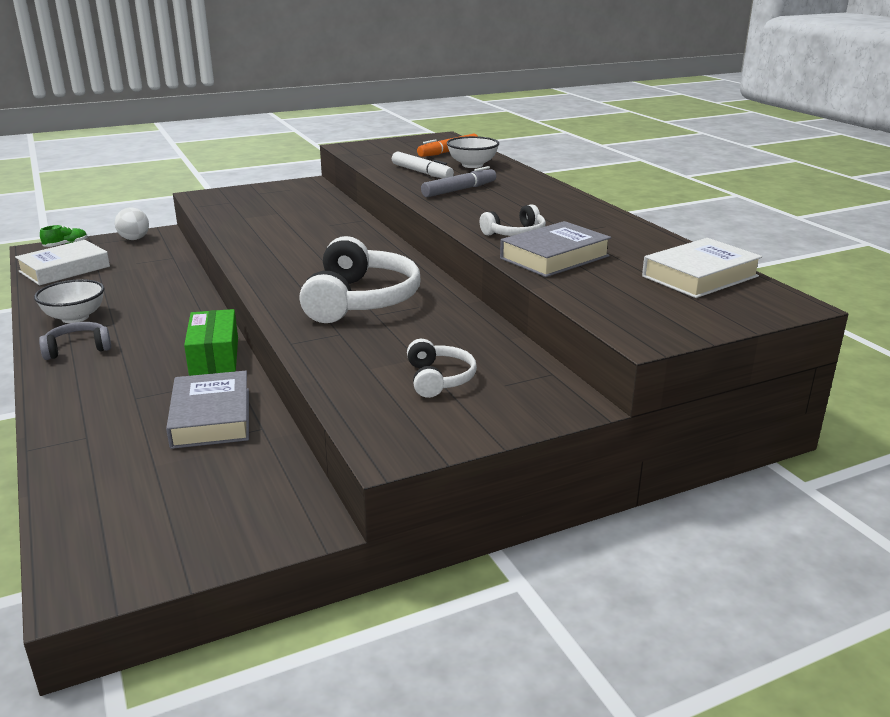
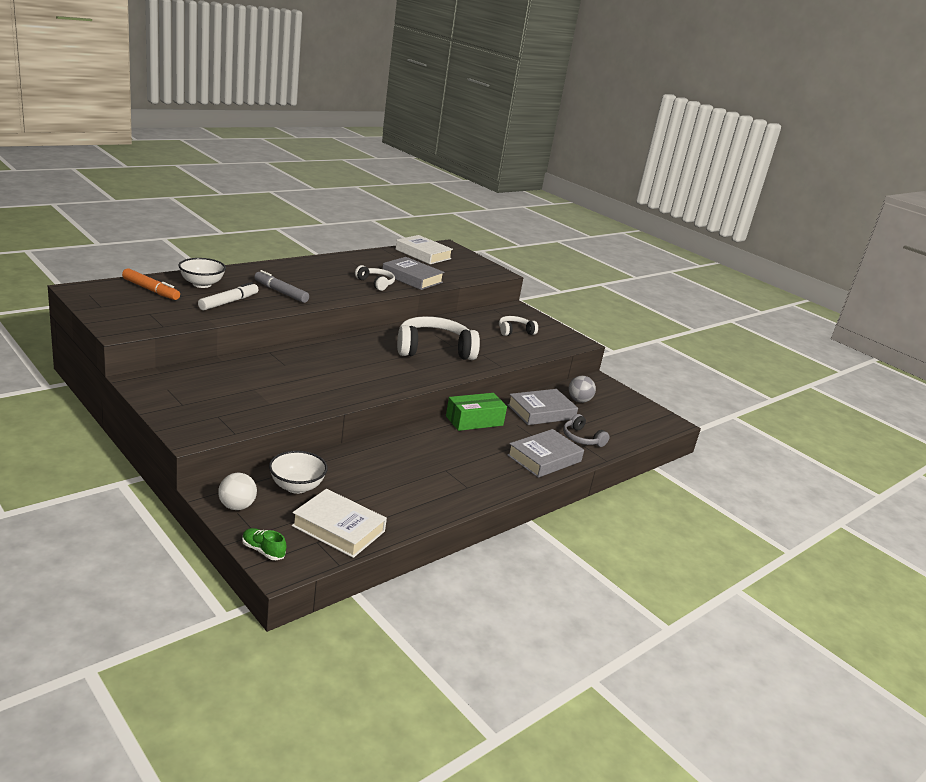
camera: 110 degrees left, 0 degrees up
white bowl [34,279,105,323] -> white bowl moved to [269,451,328,494]
grey headphones [39,322,111,360] -> grey headphones moved to [563,414,610,447]
none -> grey book [507,429,584,478]
none -> grey ball [569,376,596,403]

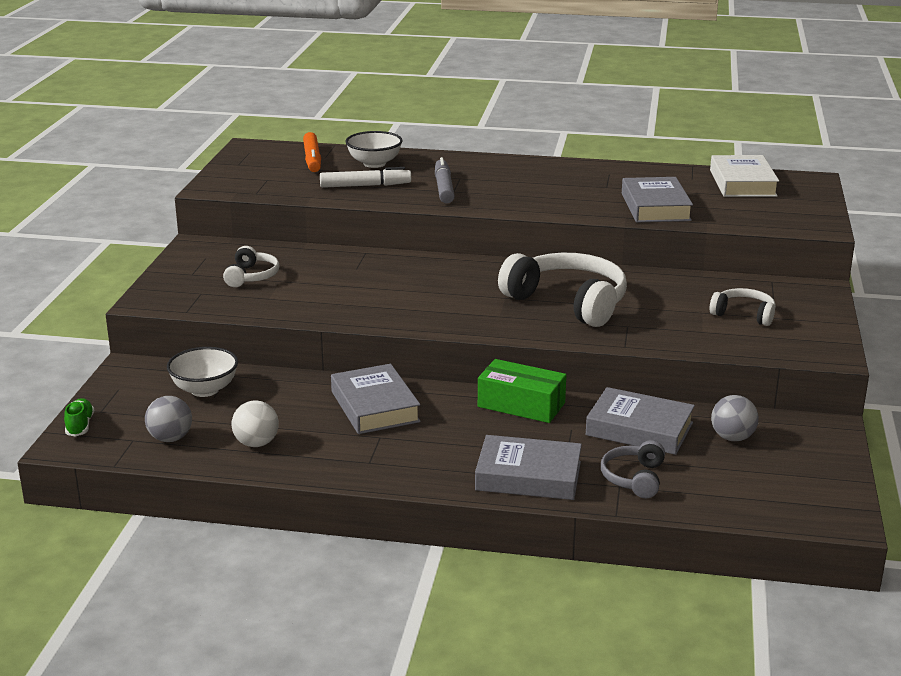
camera: 55 degrees right, 0 degrees up
white ball [218,473,257,510] -> white ball moved to [232,400,279,447]
white book [292,489,387,558] -> grey ball [145,396,192,442]
white headphones [355,265,395,291] -> white headphones moved to [223,246,279,287]
none -> grey book [331,364,421,434]

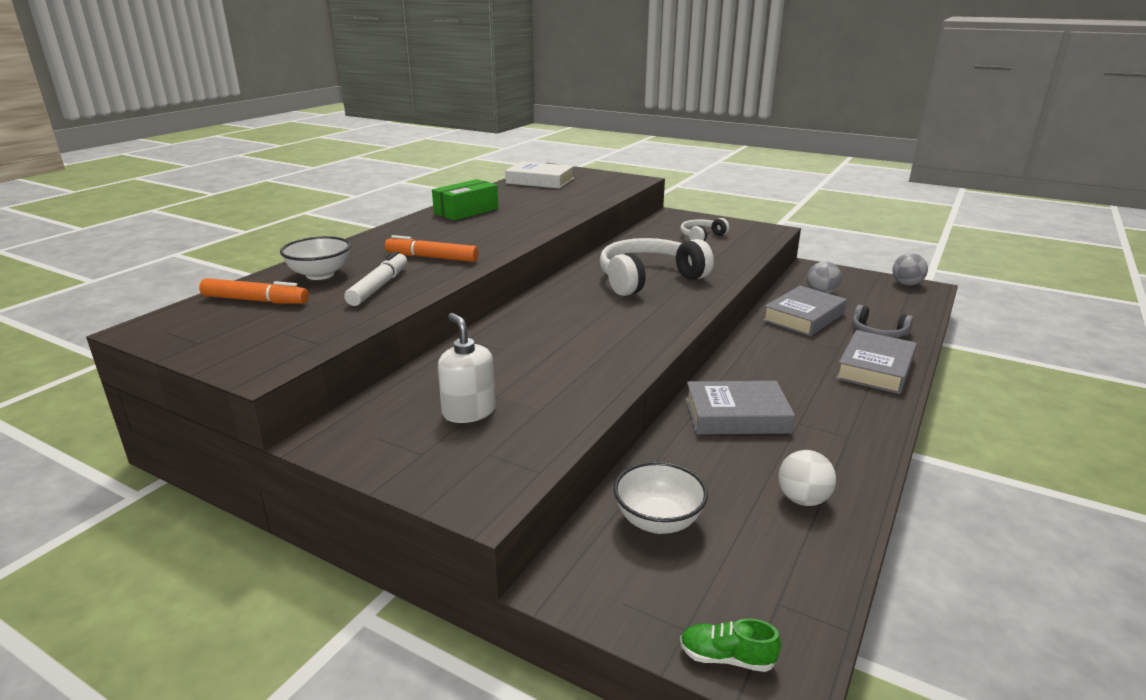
camera: 70 degrees left, 0 degrees up
grey ball [145,396,192,442] -> grey ball moved to [892,253,928,286]
white headphones [223,246,279,287] -> white soap dispenser [438,313,496,423]
grey marker [435,157,455,203] -> orange marker [385,235,478,262]
green box [478,359,566,423] -> green box moved to [432,179,498,221]
grey book [622,177,693,222] -> none

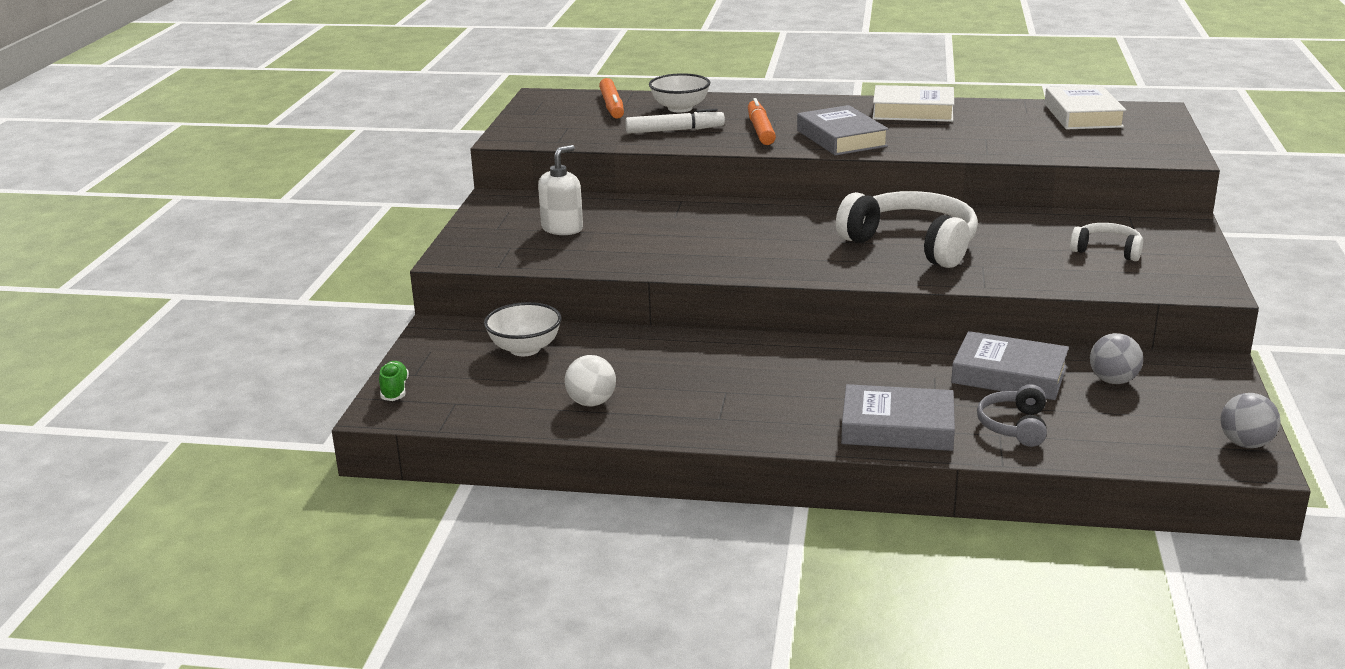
camera: 70 degrees right, 0 degrees up
green box [432,179,498,221] -> white book [872,85,954,122]
grey book [686,381,795,435] -> grey book moved to [797,105,889,156]

